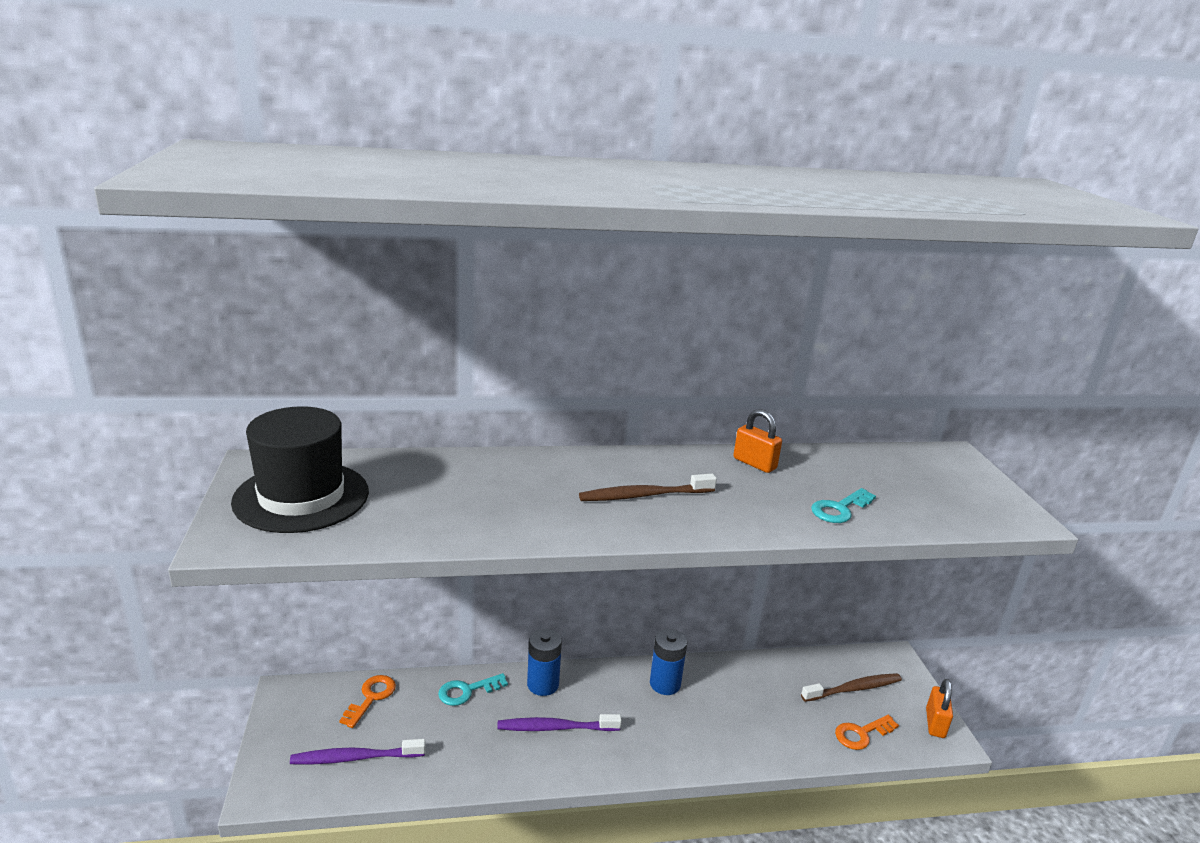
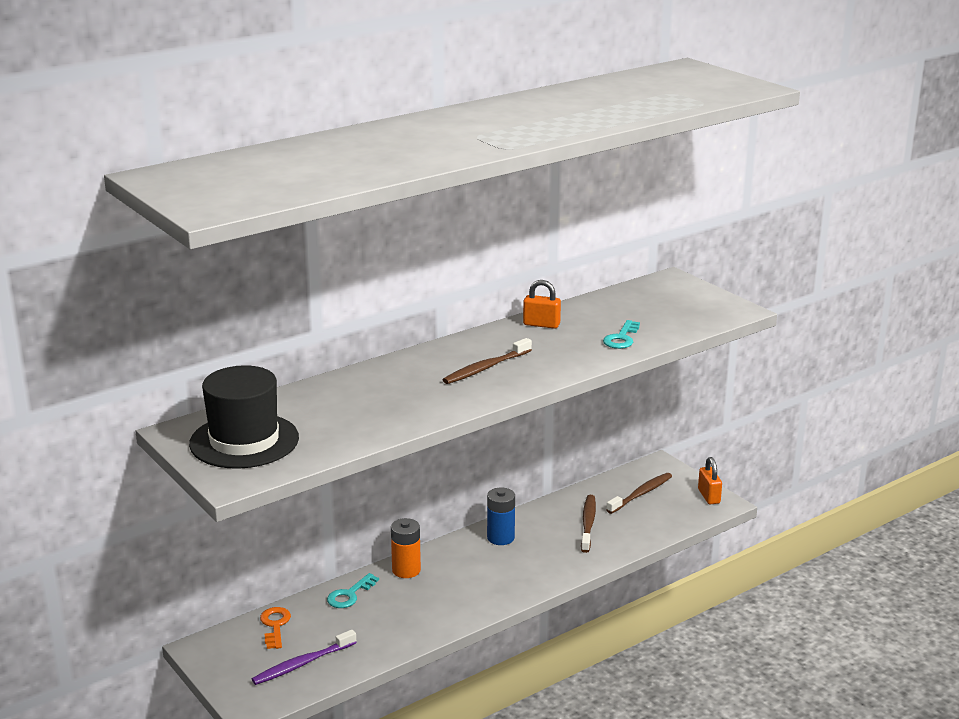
camera: 25 degrees left, 0 degrees up
purple toothbrush [497,714,622,731] -> none
blue battery [527,629,562,696] -> orange battery [391,518,421,578]
orange key [835,715,899,750] -> none
none -> brown toothbrush [581,495,596,553]

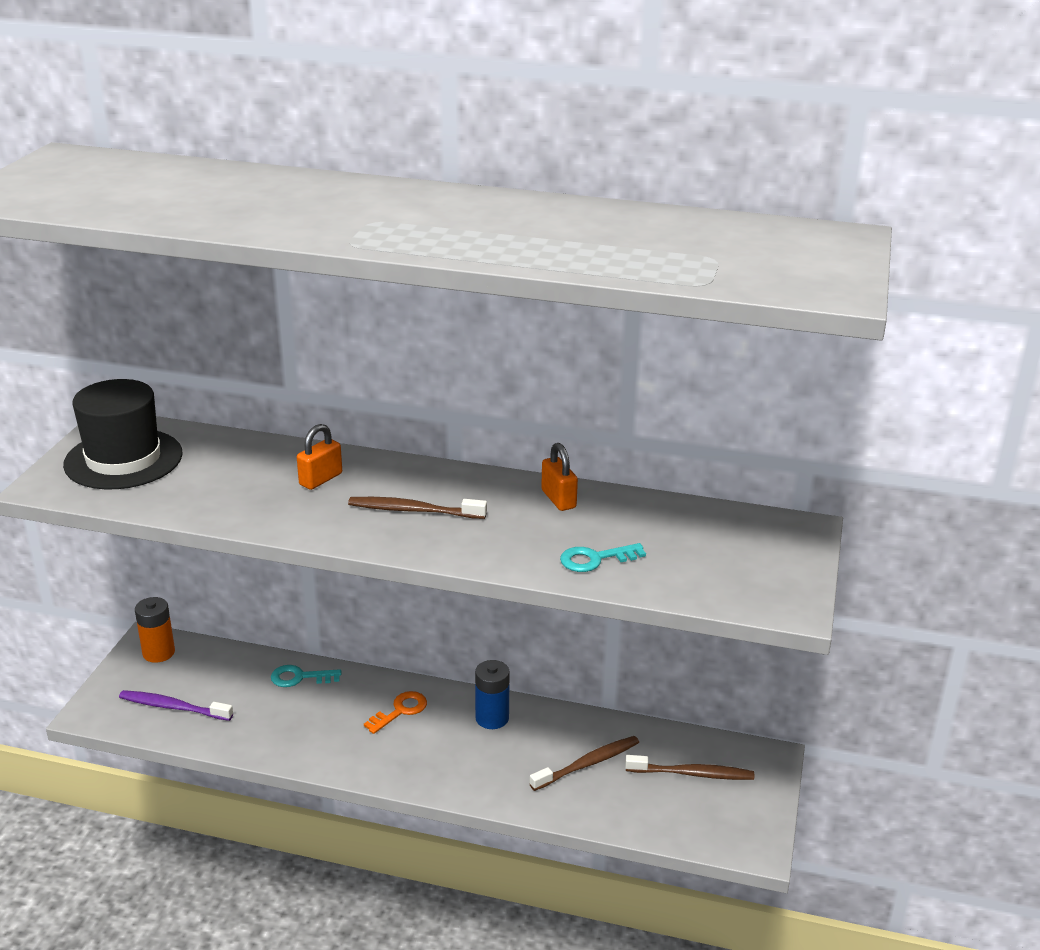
camera: 50 degrees right, 5 degrees up
orange key [260,607,291,649] -> orange key moved to [364,691,427,734]
orange battery [391,518,421,578] -> orange battery moved to [135,597,175,663]
orange padlock [698,457,722,505] -> orange padlock moved to [297,424,342,490]

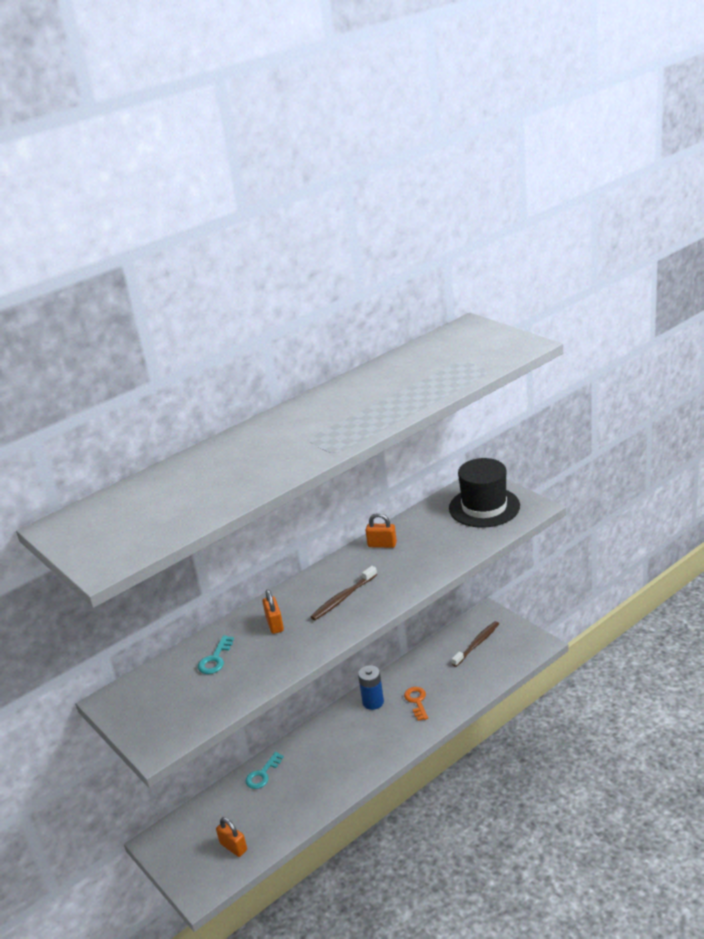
camera: 50 degrees left, 0 degrees up
black hat [63,379,183,489] -> black hat moved to [449,458,520,528]
purple toothbrush [119,690,233,721] -> orange padlock [216,817,247,857]
orange battery [135,597,175,663] -> none
orange key [364,691,427,734] -> orange key moved to [404,687,428,721]
brown toothbrush [529,736,639,791] -> none
turquoise key [560,543,646,572] -> turquoise key moved to [198,635,234,674]

